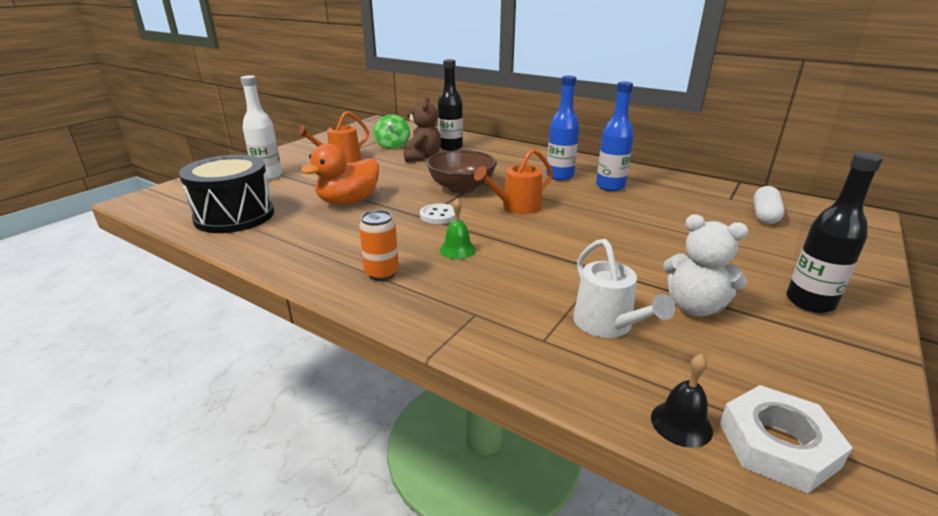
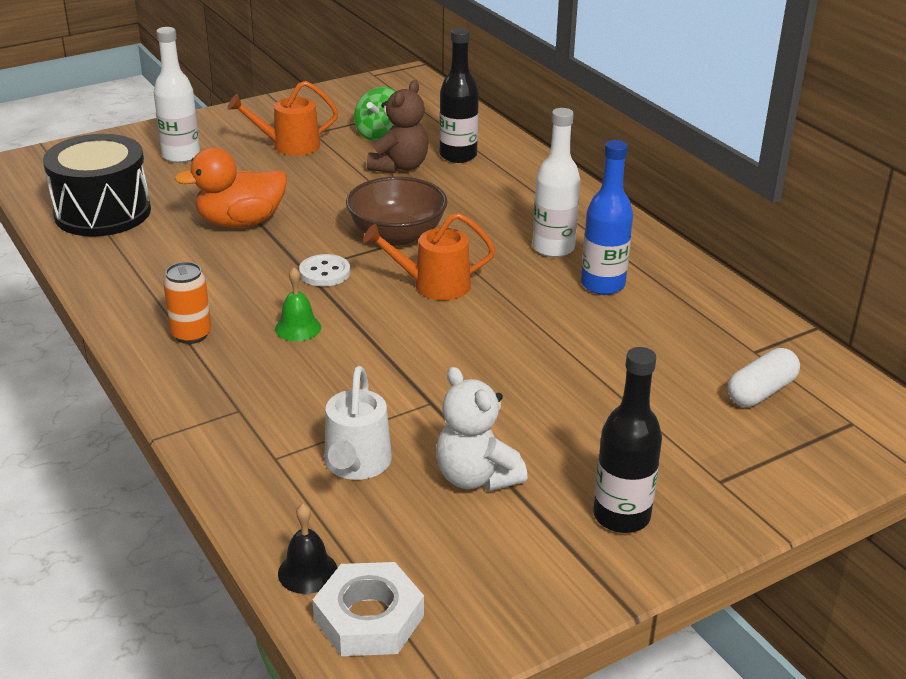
camera: 25 degrees right, 5 degrees up
blue bottle [546,76,579,181] -> white bottle [532,108,580,257]

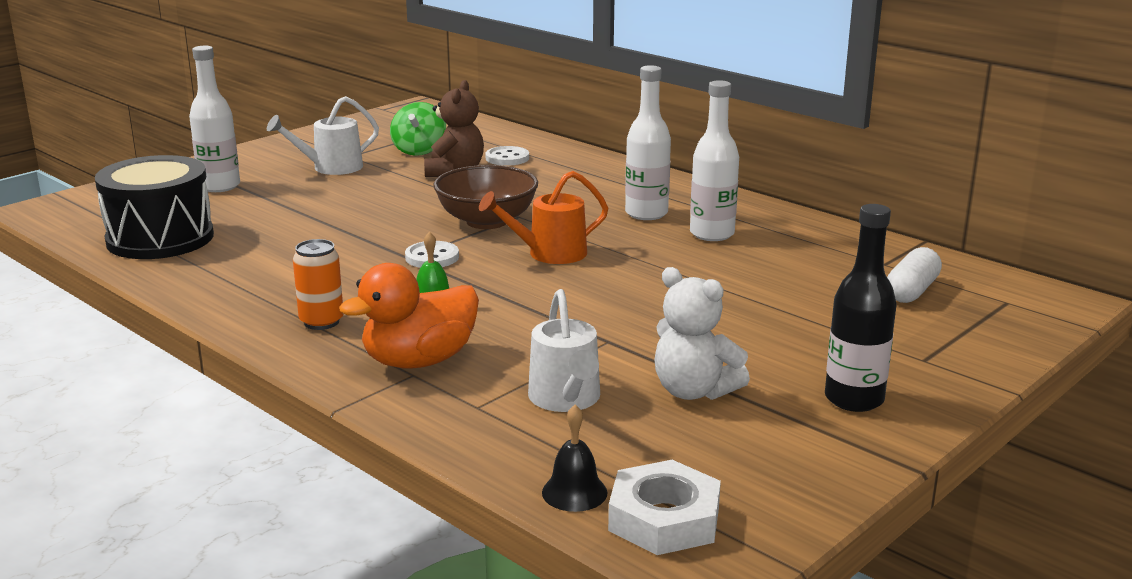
camera: 15 degrees left, 10 degrees down
orange duck [174,148,287,228] -> orange duck moved to [339,263,479,369]
orange watering can [228,81,338,156] -> white watering can [267,96,379,175]
black bottle [439,28,479,163] -> white button [486,146,529,166]
blue bottle [581,140,633,295] -> white bottle [690,80,739,241]

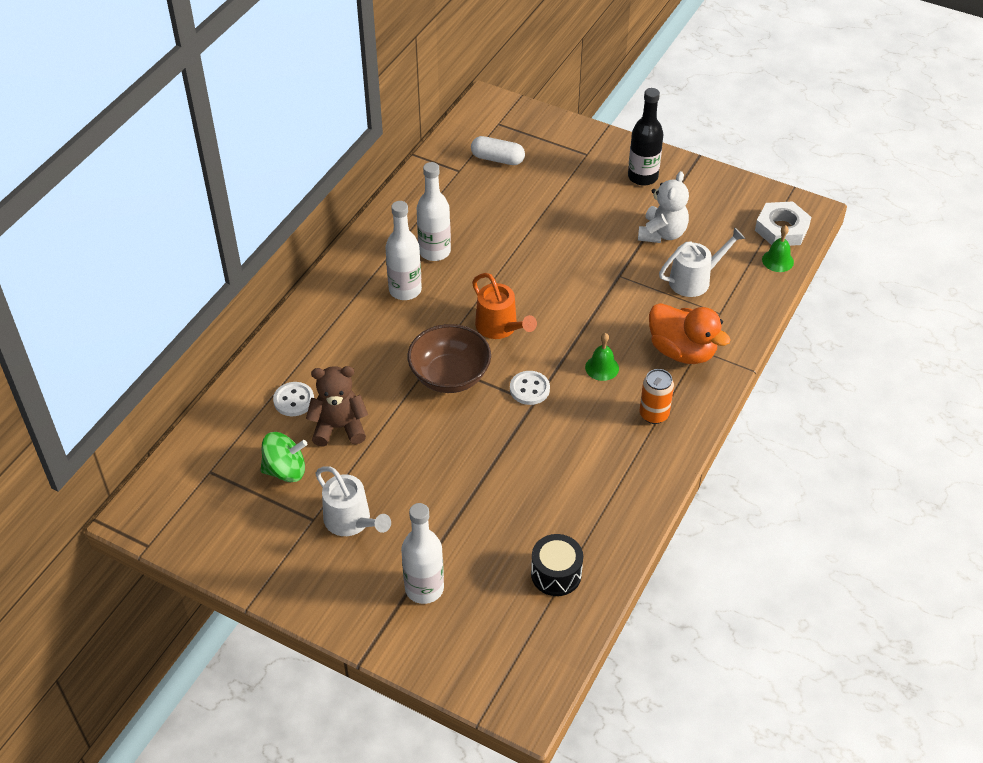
camera: 105 degrees left, 25 degrees up
black drum [95,155,214,259] -> black drum [531,534,583,596], size x0.57
black bell [542,405,608,512] -> green bell [762,225,794,272]

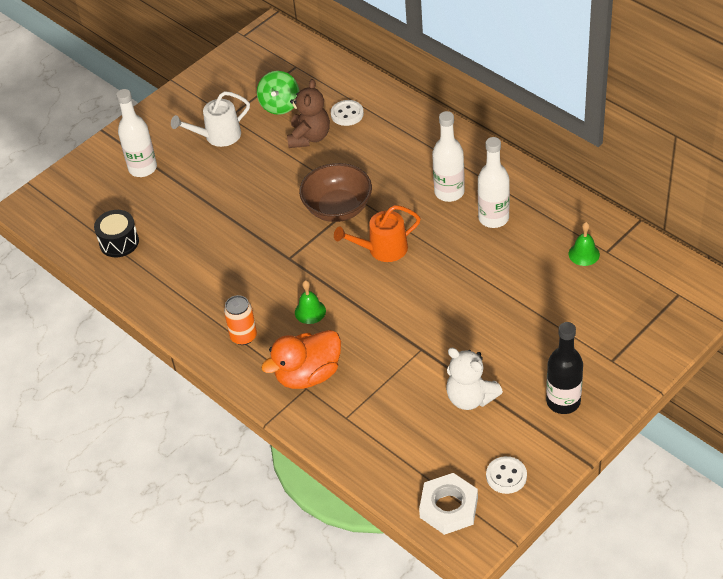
camera: 110 degrees right, 0 degrees up
white capsule [471,136,525,165] -> none
white button [510,371,550,405] -> white button moved to [486,456,527,494]
white watering can [659,227,745,297] -> none
green bell [762,225,794,272] -> green bell moved to [569,222,600,266]

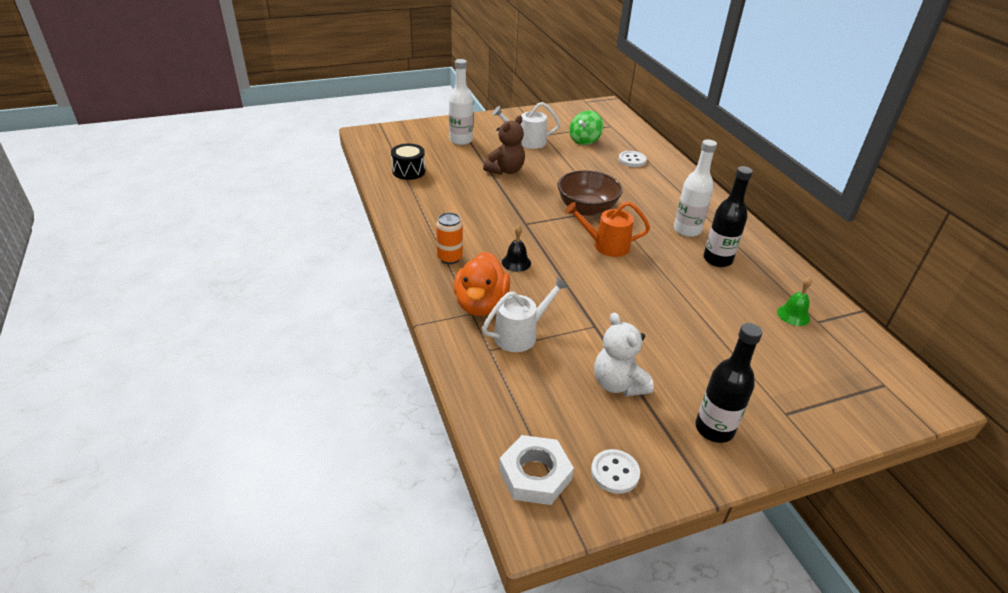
camera: 20 degrees right, 10 degrees down
orange duck [261,330,341,389] -> orange duck turned 75 degrees counterclockwise [454,252,510,316]
brown teddy bear [287,79,330,148] -> brown teddy bear moved to [483,115,525,175]
green bell [295,280,326,324] -> black bell [502,225,531,272]
white bottle [478,137,510,228] -> black bottle [703,166,753,267]
none -> white watering can [482,277,569,352]

